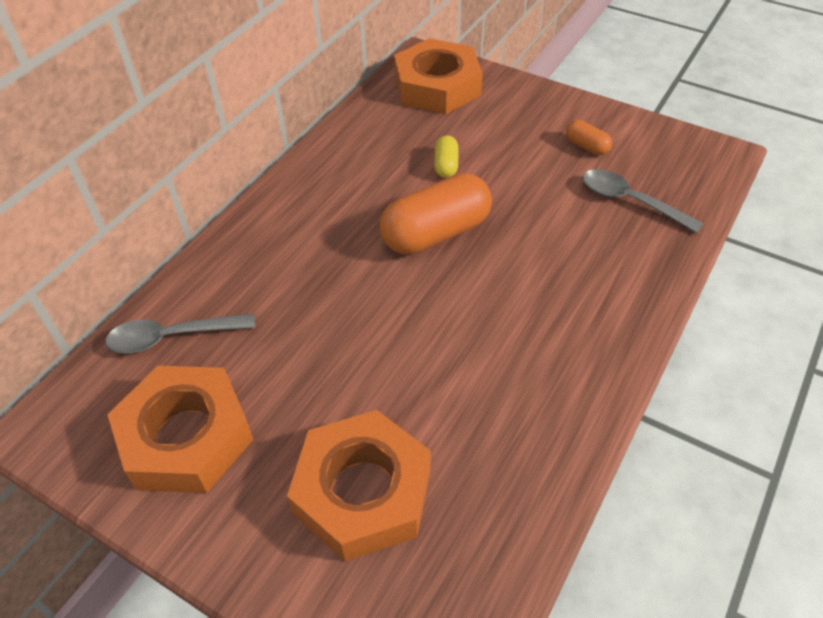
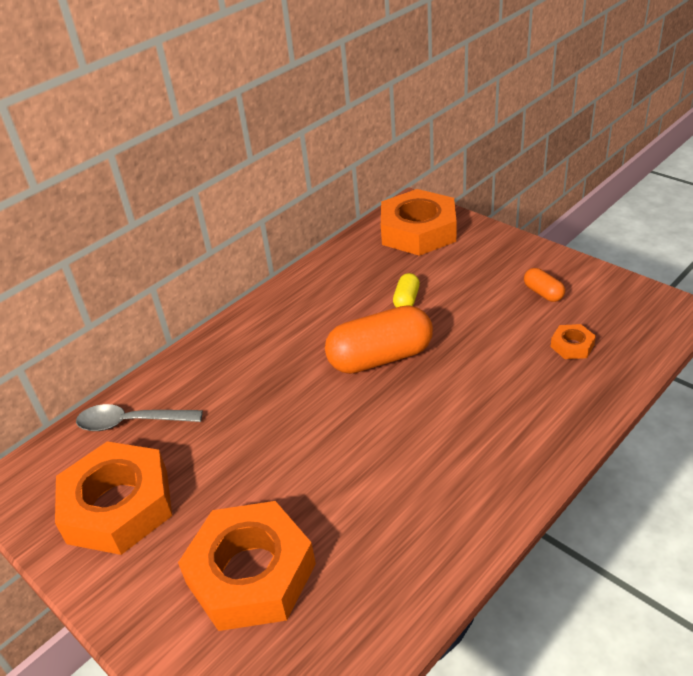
camera: 15 degrees right, 10 degrees down
grey spoon [583,169,704,233] -> orange nut [551,324,596,359]

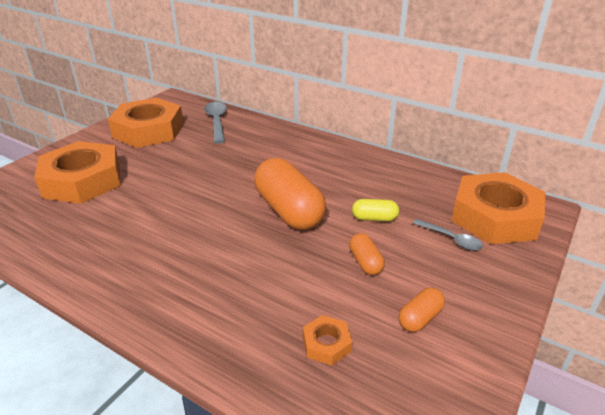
camera: 75 degrees right, 5 degrees down
none -> orange capsule [349,233,385,275]
none -> grey spoon [413,219,483,251]

